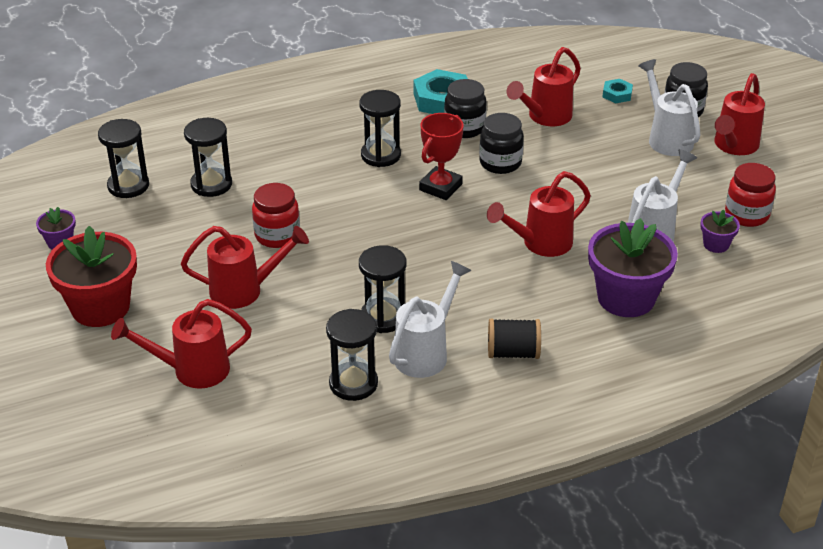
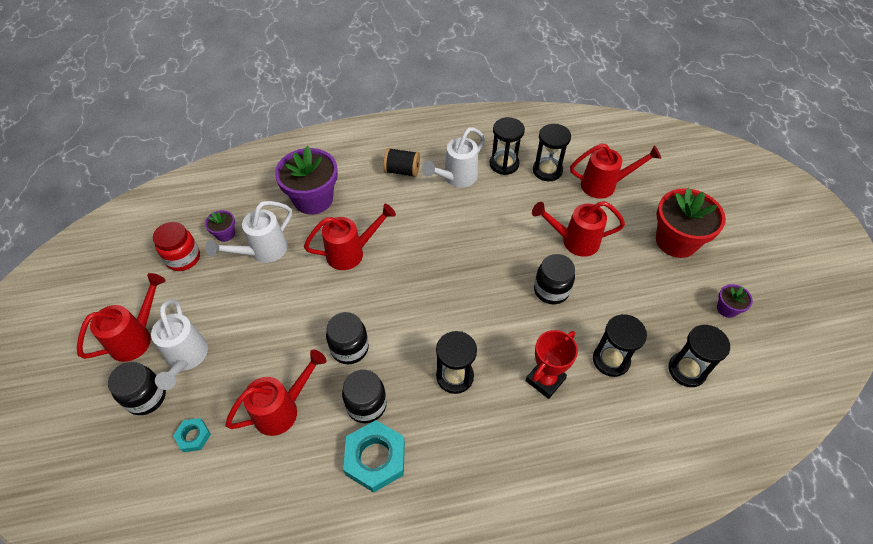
camera: 170 degrees left, 15 degrees up
red jar [252,183,300,248] -> black jar [534,254,575,304]
black hourglass [359,245,406,333] -> black hourglass moved to [533,124,571,181]
red trophy [419,113,464,200] -> red trophy moved to [526,330,578,399]

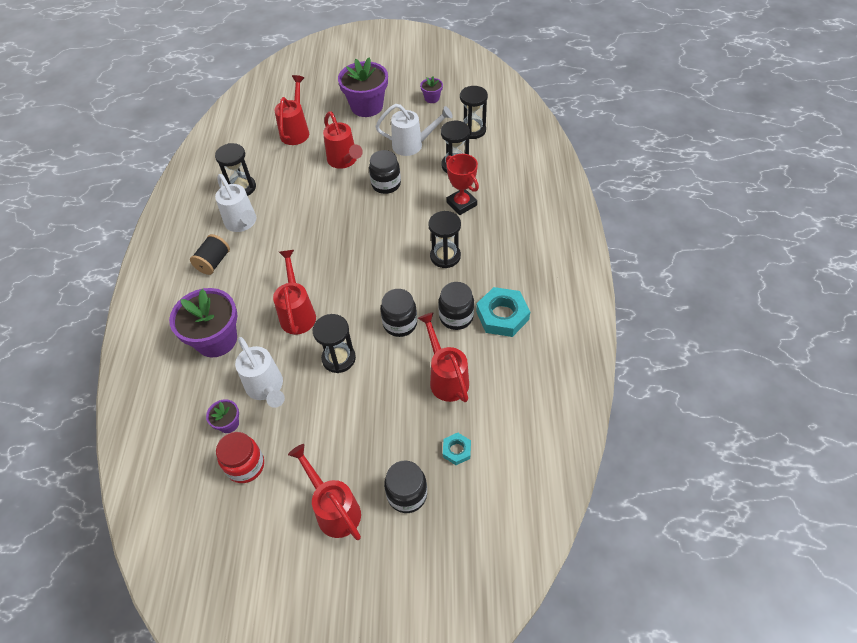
camera: 75 degrees left, 0 degrees up
white watering can [151,299,208,390] -> white watering can moved to [376,104,453,156]
red watering can [532,201,625,257] -> red watering can turned 45 degrees counterclockwise [323,111,363,169]
black hourglass [533,124,571,181] -> black hourglass moved to [313,314,356,373]
red flower pot [656,188,726,258] -> purple flower pot [338,57,388,117]

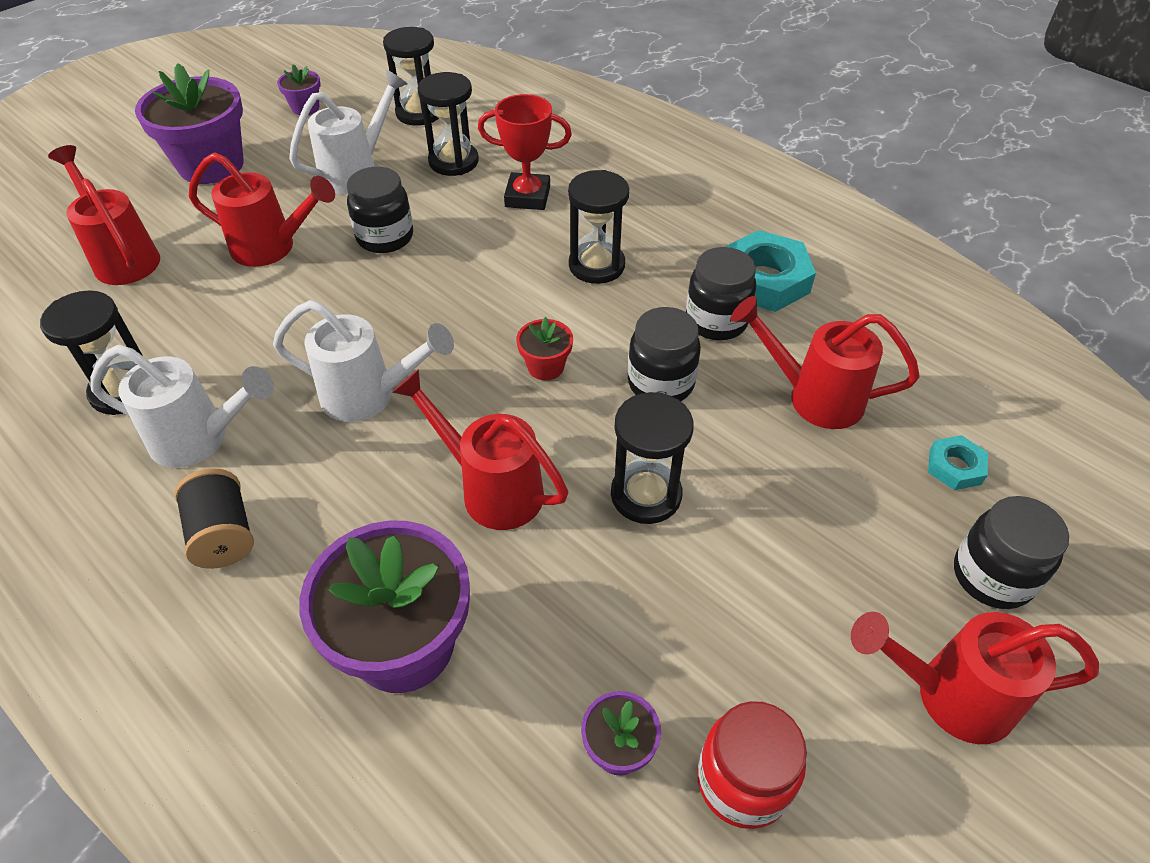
camera: 50 degrees left, 5 degrees down
white watering can [235,337,285,408] -> white watering can moved to [273,300,454,422]
none -> red flower pot [516,317,573,380]

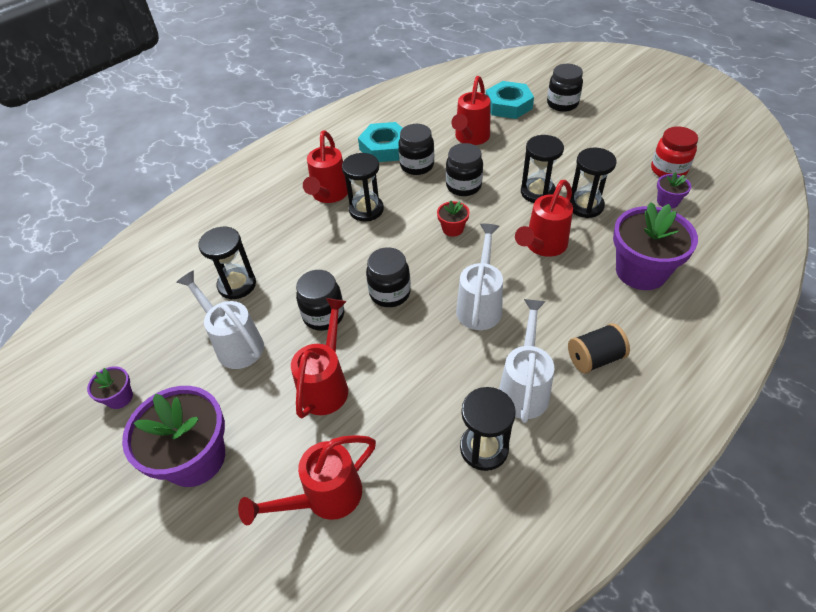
camera: 85 degrees left, 0 degrees up
black hourglass [383,27,439,126] -> black hourglass moved to [570,147,616,218]
red trophy [478,94,572,210] -> none
red watering can [851,612,1099,744] -> red watering can moved to [303,130,348,203]
turquoise nut [928,435,988,490] -> turquoise nut [486,81,534,119], size x1.91
none -> black jar [366,247,411,307]

